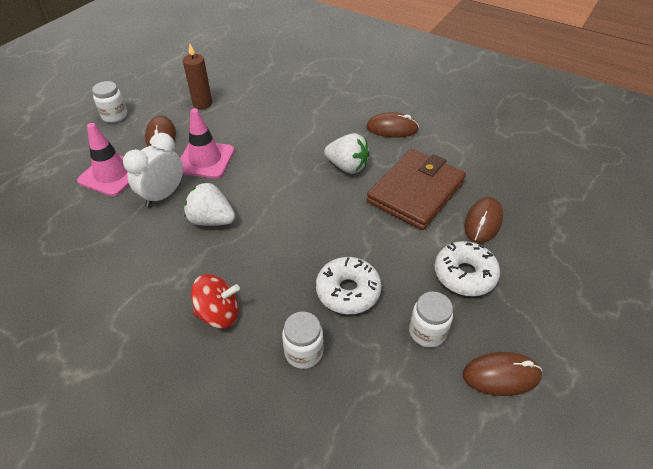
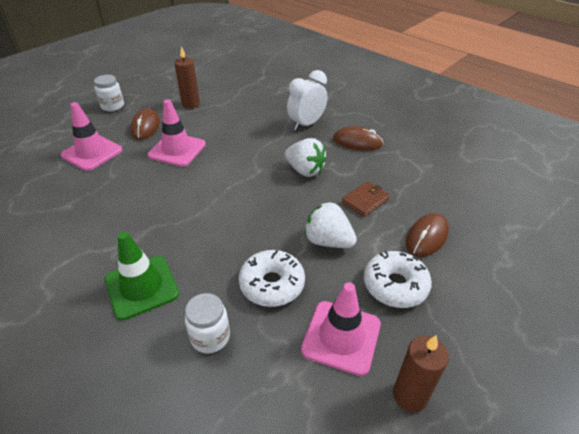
camera: 10 degrees right, 5 degrees down
white clock [123,133,183,207] -> white clock moved to [287,70,327,131]
white strawberry [184,182,235,226] -> white strawberry moved to [304,202,357,248]
red spinning top [191,274,240,329] -> green traffic cone [105,232,179,320]
brown wallet [366,149,466,230] -> brown wallet [342,181,390,217], size x0.47
white jar [409,291,453,348] -> pink traffic cone [301,282,381,376]
brown mouse [463,352,542,396] -> brown candle [393,335,449,412]

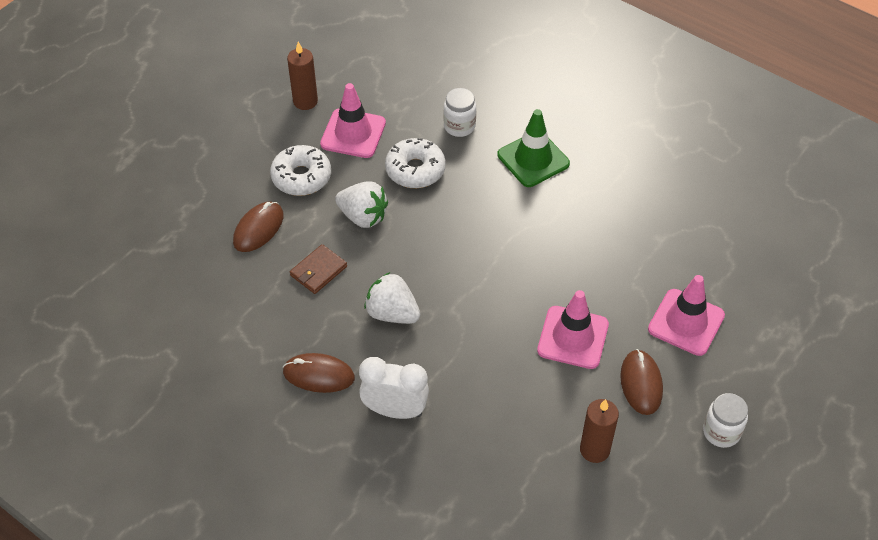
camera: 175 degrees right, 10 degrees up
white clock [287,70,327,131] -> white clock turned 120 degrees counterclockwise [359,357,429,419]

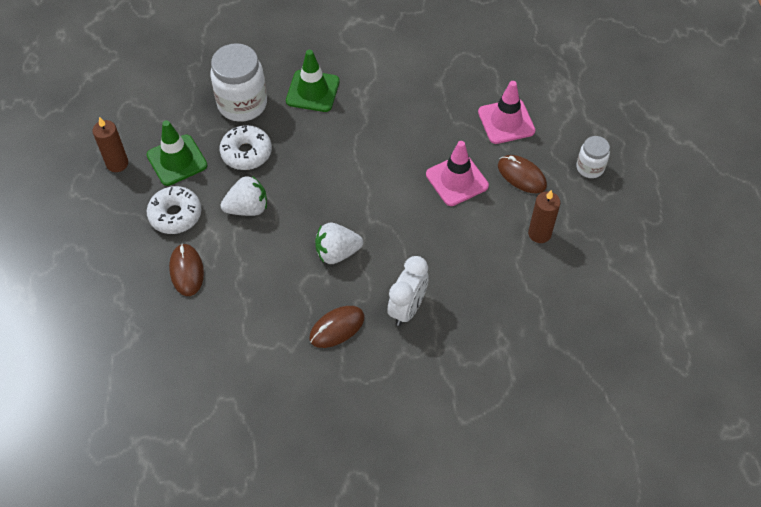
camera: 45 degrees left, 5 degrees up
brown wallet [290,244,347,294] -> none
pink traffic cone [320,83,386,158] -> green traffic cone [146,120,207,186]
white clock [359,357,429,419] -> white clock turned 150 degrees clockwise [387,256,428,326]
white jar [443,88,476,137] -> white jar [210,43,267,122], size x1.84

